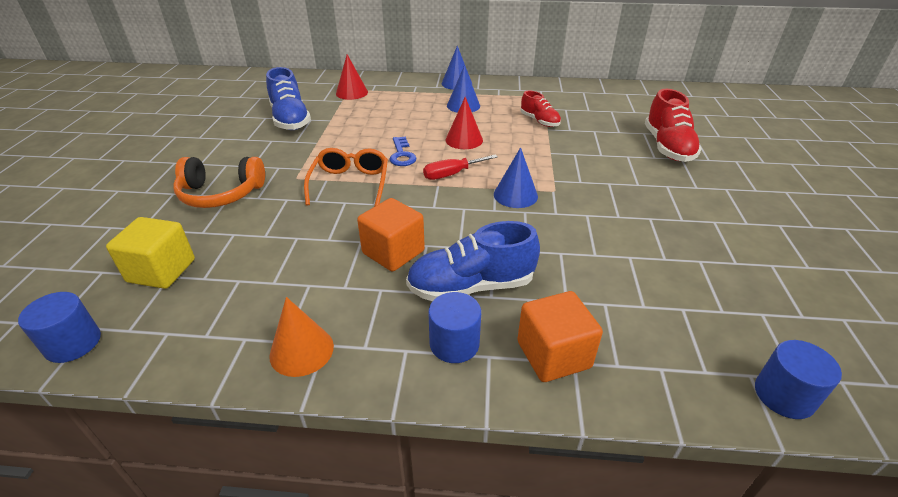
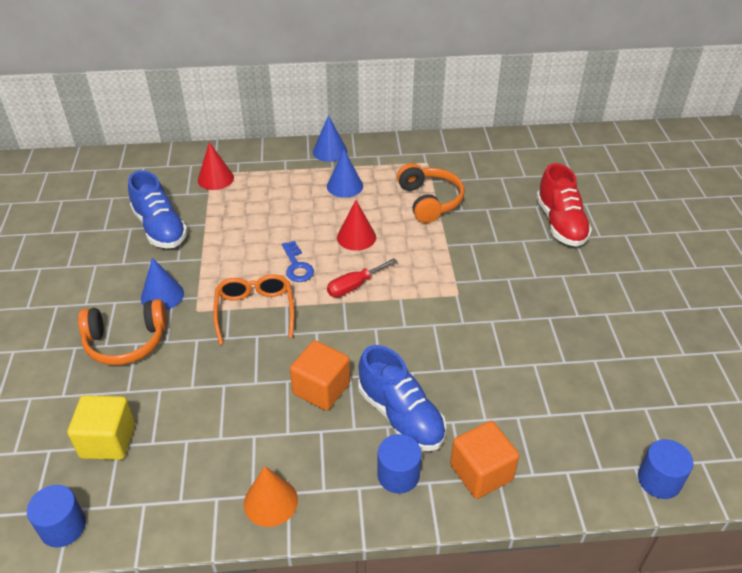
camera: 10 degrees left, 5 degrees up
blue shoe [406,221,540,301] -> blue shoe turned 105 degrees counterclockwise [358,345,446,451]
blue cone [494,147,538,208] -> blue cone moved to [141,258,184,310]
red shoe [521,91,561,127] -> orange headphones [397,163,464,223]

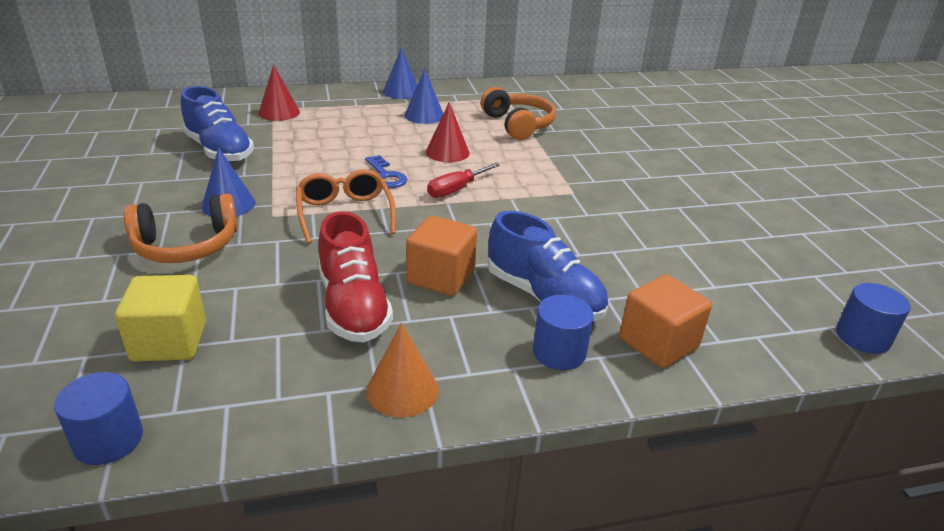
camera: 10 degrees left, 10 degrees down
red shoe [536,163,592,247] -> red shoe moved to [318,211,393,343]

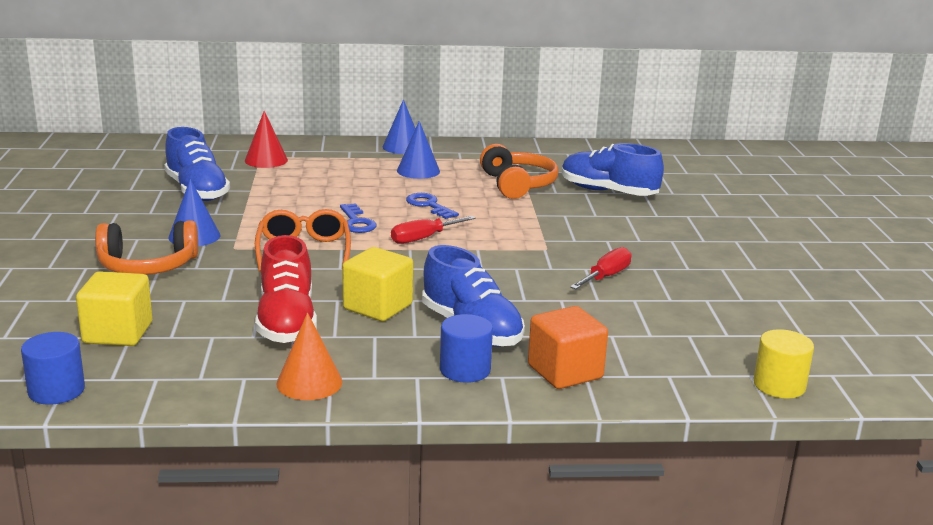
camera: 10 degrees right, 10 degrees down
orange cube [406,216,477,296] -> yellow cube [342,247,413,321]
red cone [426,102,470,162] -> blue key [406,193,459,219]
blue cylinder [836,283,911,354] -> yellow cylinder [754,329,814,399]
none -> blue shoe [562,143,664,196]
none -> red screwdriver [570,247,631,289]

